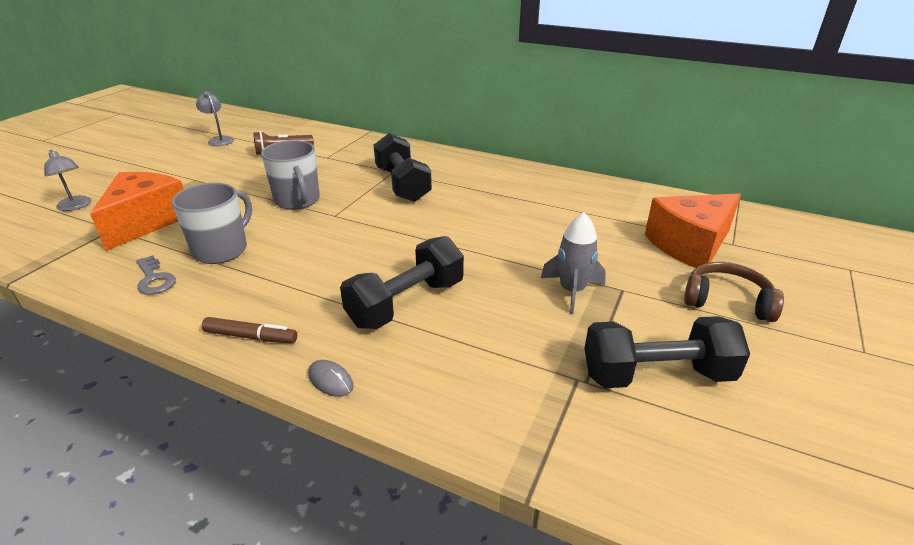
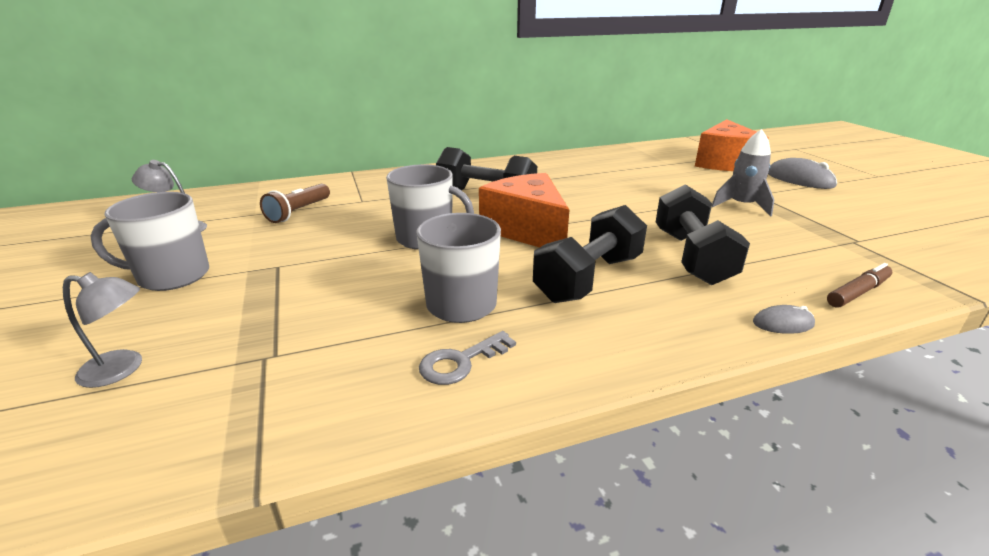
camera: 45 degrees left, 5 degrees down
orange cheese [90,172,184,251] -> orange cheese moved to [479,173,569,247]
grey key [136,255,176,295] -> grey key turned 135 degrees clockwise [419,331,516,385]
brown marker [202,317,297,343] -> brown marker moved to [827,263,892,308]
black dumbbell [584,316,750,388] -> black dumbbell moved to [533,205,647,303]
brown headphones [684,262,784,322] -> grey mouse [768,158,837,189]
none -> grey mug [90,192,209,291]

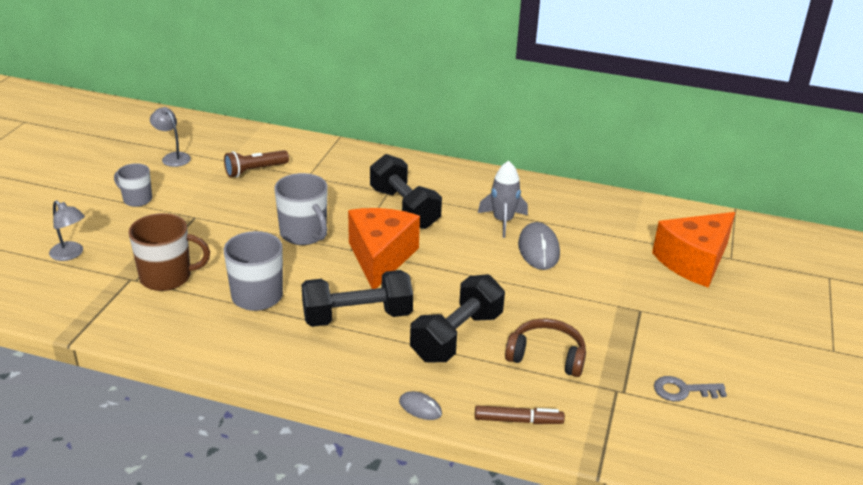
camera: 35 degrees right, 5 degrees up
grey mug [90,192,209,291] -> grey mug [114,163,152,207], size x0.63
grey key [419,331,516,385] -> grey key moved to [654,376,727,401]
grey rocket [712,129,774,216] -> grey rocket moved to [478,161,528,238]
grey mouse [768,158,837,189] -> grey mouse moved to [518,222,560,270]
none -> brown mug [129,213,210,291]
none -> brown headphones [505,319,586,377]

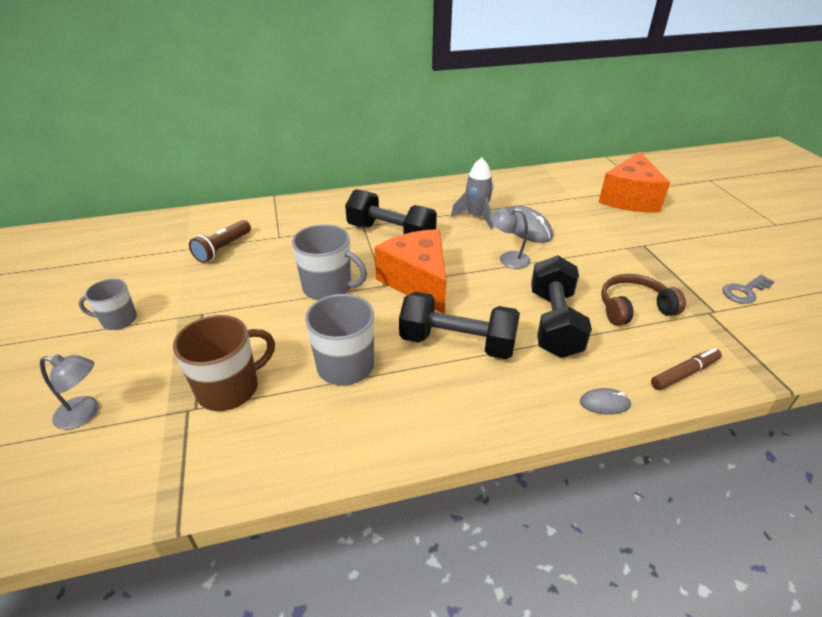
camera: 30 degrees left, 5 degrees up
grey lamp [150,107,191,167] -> grey lamp moved to [490,206,531,269]
black dumbbell [301,270,413,327] -> black dumbbell turned 60 degrees clockwise [399,292,520,359]

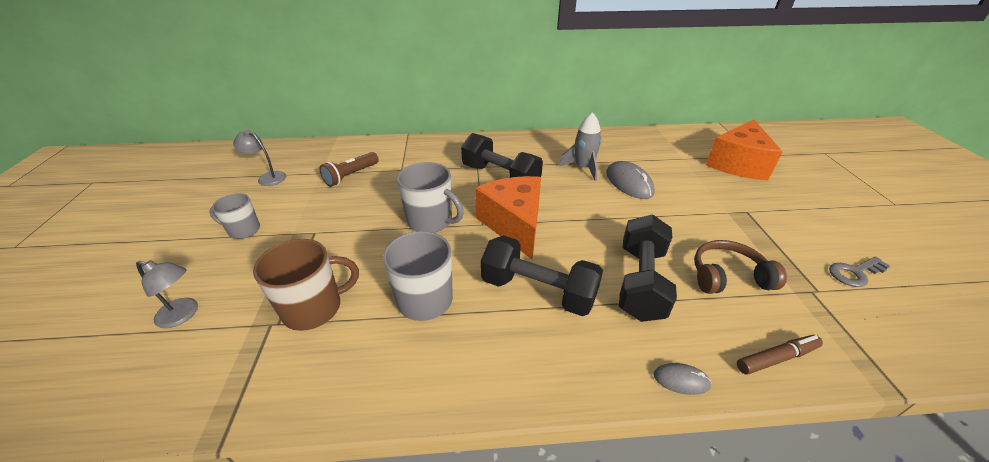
camera: 10 degrees right, 0 degrees up
grey lamp [490,206,531,269] -> grey lamp moved to [233,130,286,186]

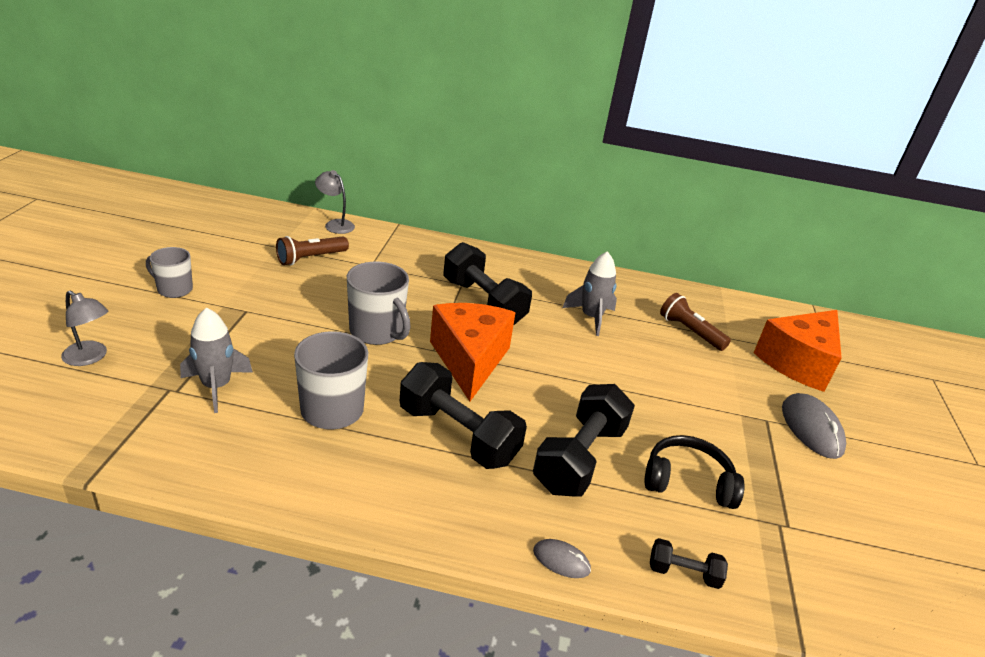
camera: 10 degrees right, 5 degrees down
grey lamp [233,130,286,186] -> grey lamp moved to [315,170,355,234]
brown mug [253,239,359,331] -> grey rocket [180,308,253,413]
grey mouse [606,161,655,199] -> grey mouse moved to [782,393,846,459]
brown headphones [694,240,787,294] -> black headphones [644,435,744,509]
brown marker [737,335,823,375] -> black dumbbell [650,538,728,589]
grey key [829,256,890,287] -> none
none -> brown flashlight [660,293,731,351]

